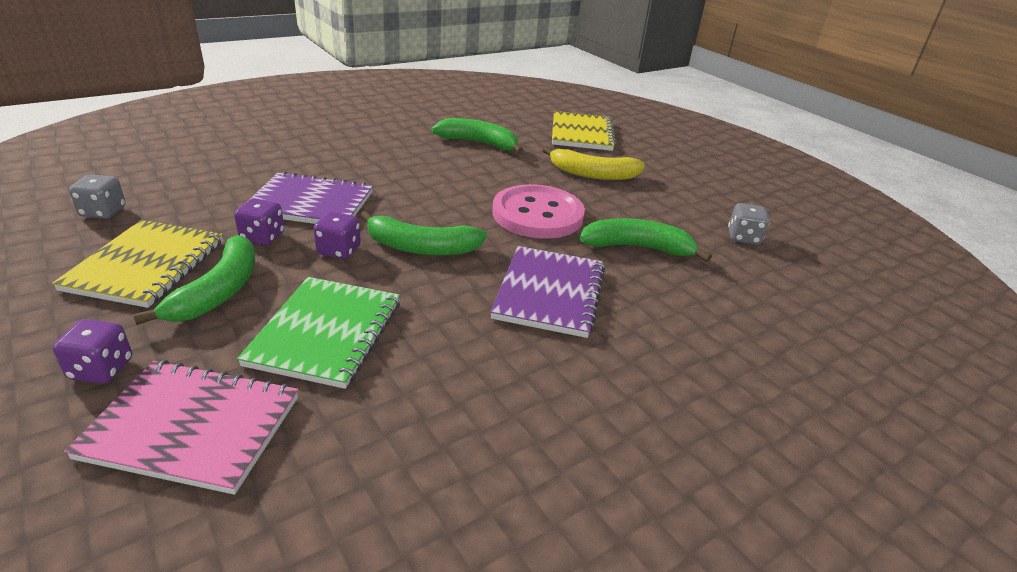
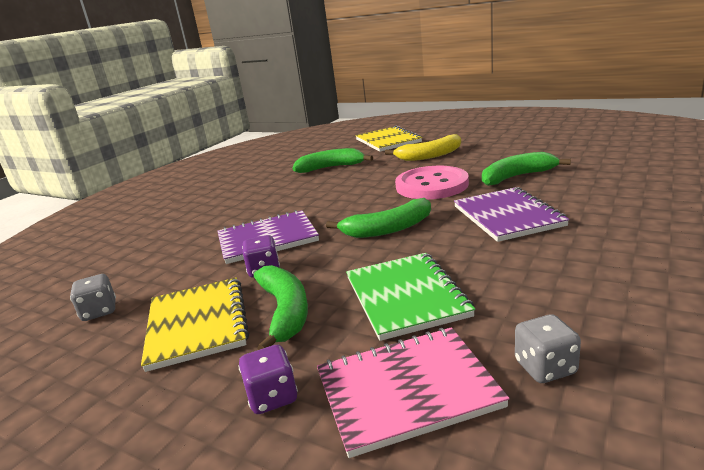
camera: 20 degrees left, 10 degrees down
purple dice [313,211,361,259] -> none
grey dice [728,203,770,245] -> grey dice moved to [515,314,581,383]

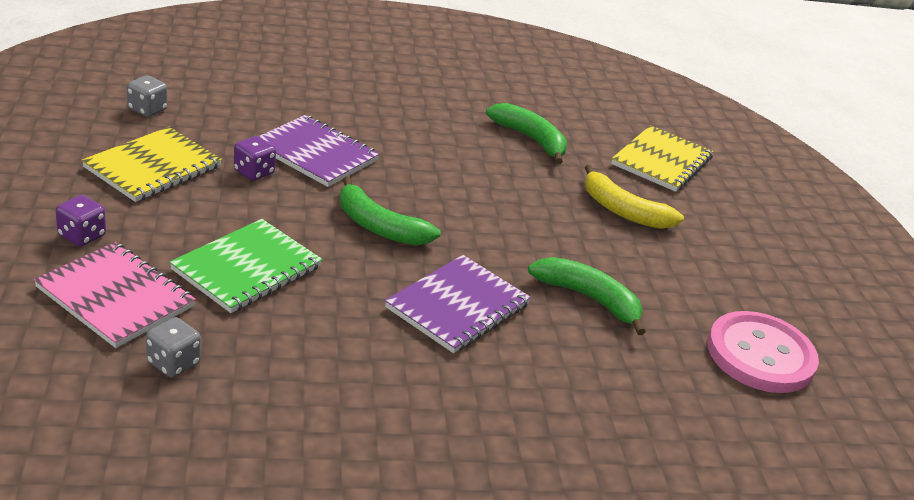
camera: 45 degrees right, 10 degrees up
green banana [254,265,308,350] -> none
pink button [395,166,469,199] -> pink button moved to [707,311,819,393]

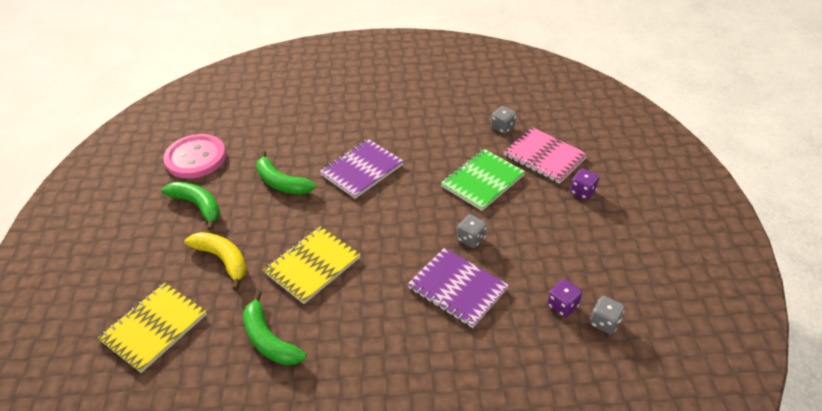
camera: 170 degrees left, 10 degrees up
yellow notebook [81,127,222,202] -> yellow notebook moved to [263,226,361,304]
purple dice [234,136,276,181] -> purple dice moved to [547,279,582,317]
green banana [340,176,441,245] -> green banana moved to [162,182,220,231]
none -> grey dice [457,214,487,248]

